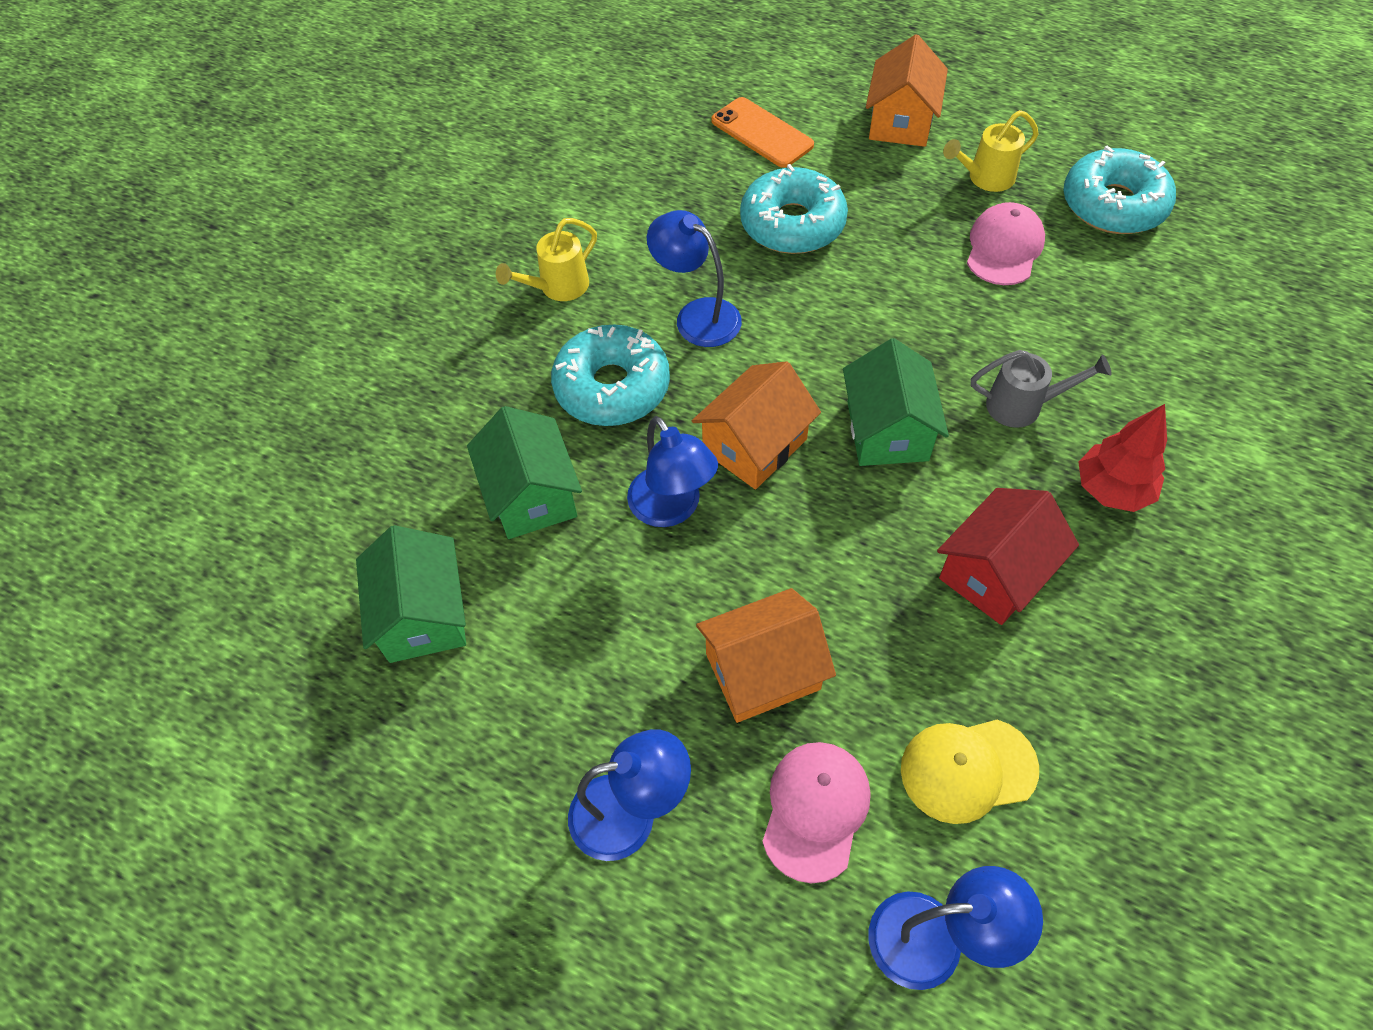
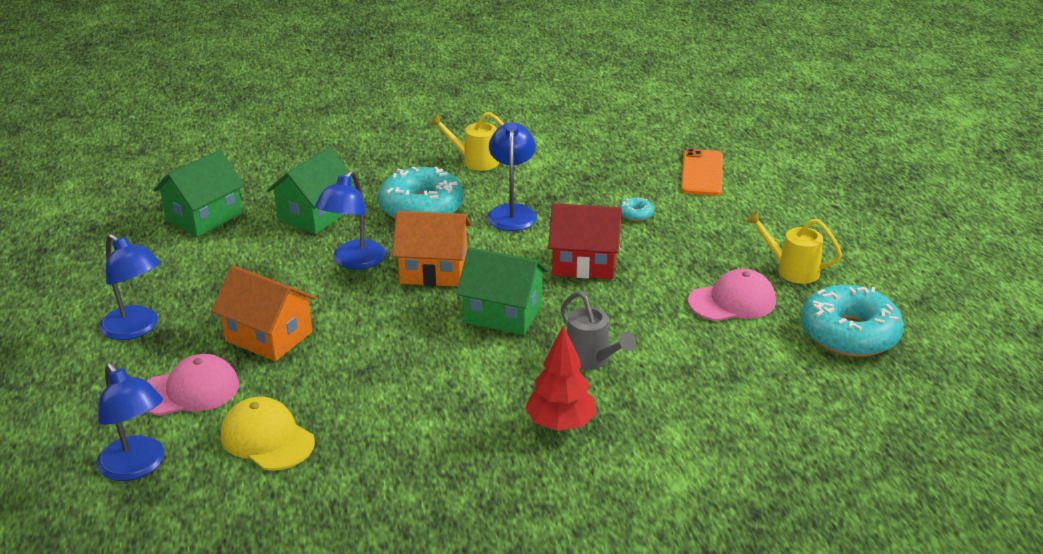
camera: 50 degrees right, 25 degrees down
turquoise donut [740,164,848,254] -> turquoise donut [619,197,654,221], size x0.41
green house [843,338,949,466] -> green house turned 60 degrees clockwise [456,247,548,335]
orange house [866,34,948,147] -> none
red house [937,488,1079,625] -> red house moved to [548,203,622,279]

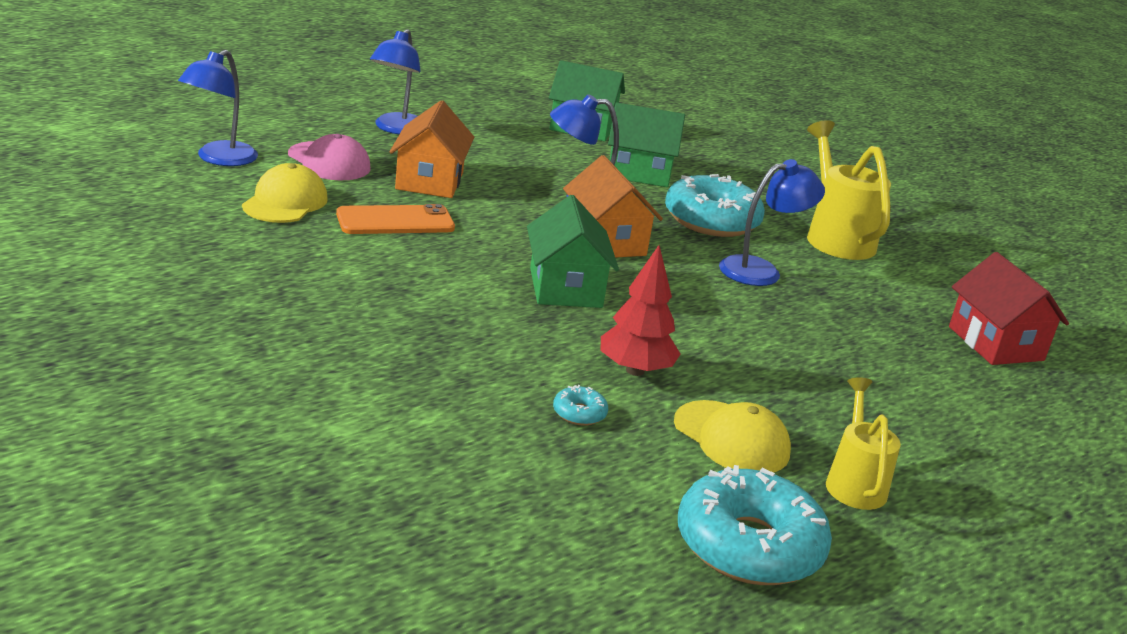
camera: 60 degrees right, 5 degrees down
yellow watering can [429,112,504,171] -> yellow watering can [807,120,891,260], size x1.59
red tree [525,326,596,431] -> red tree moved to [601,245,680,376]
red house [548,203,622,279] -> red house moved to [949,252,1069,365]
grey watering can [561,292,636,370] -> none
turquoise donut [619,197,654,221] -> turquoise donut moved to [553,385,608,426]
orange phone [681,148,723,196] -> orange phone moved to [336,204,455,234]
pink cap [688,269,776,321] -> yellow cap [674,400,791,473]

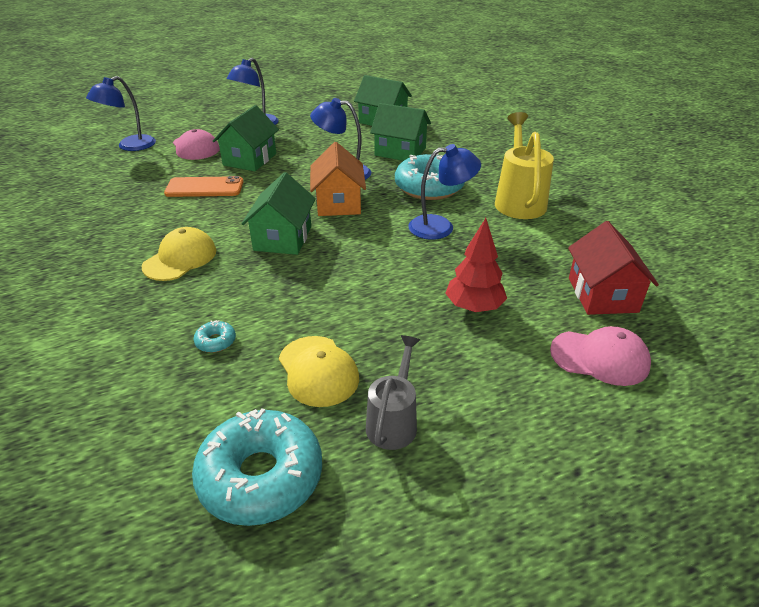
camera: 20 degrees right, 10 degrees up
yellow cap [242,163,328,223] -> yellow cap moved to [141,227,216,281]
orange house [389,100,474,198] -> green house [213,105,279,171]
red tree [601,245,680,376] -> red tree moved to [445,218,507,312]
yellow watering can [826,377,901,510] -> grey watering can [366,335,420,450]
none -> pink cap [550,326,651,386]

